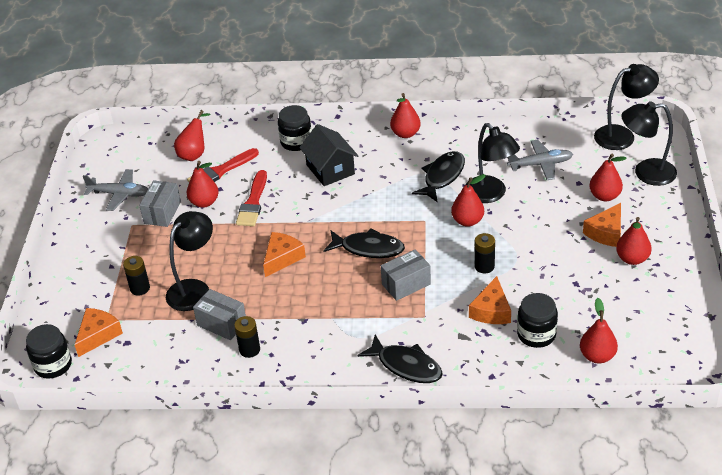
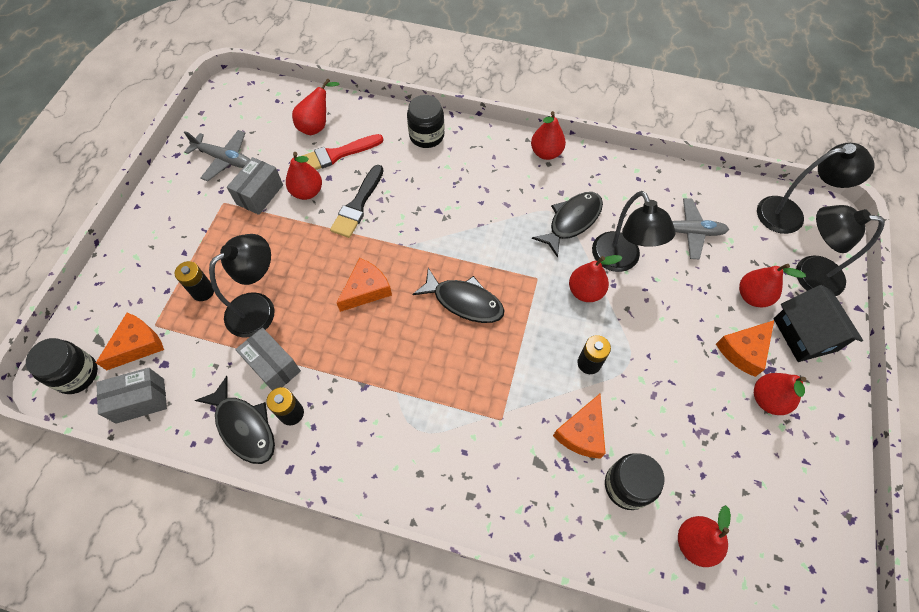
camera: 10 degrees right, 20 degrees up
red brush [236,170,267,226] -> black brush [330,165,384,238]
black house [299,124,358,186] -> black house moved to [773,285,863,362]
black fish [357,335,443,383] -> black fish moved to [195,376,275,464]
grey box [381,249,431,301] -> grey box moved to [97,368,167,424]

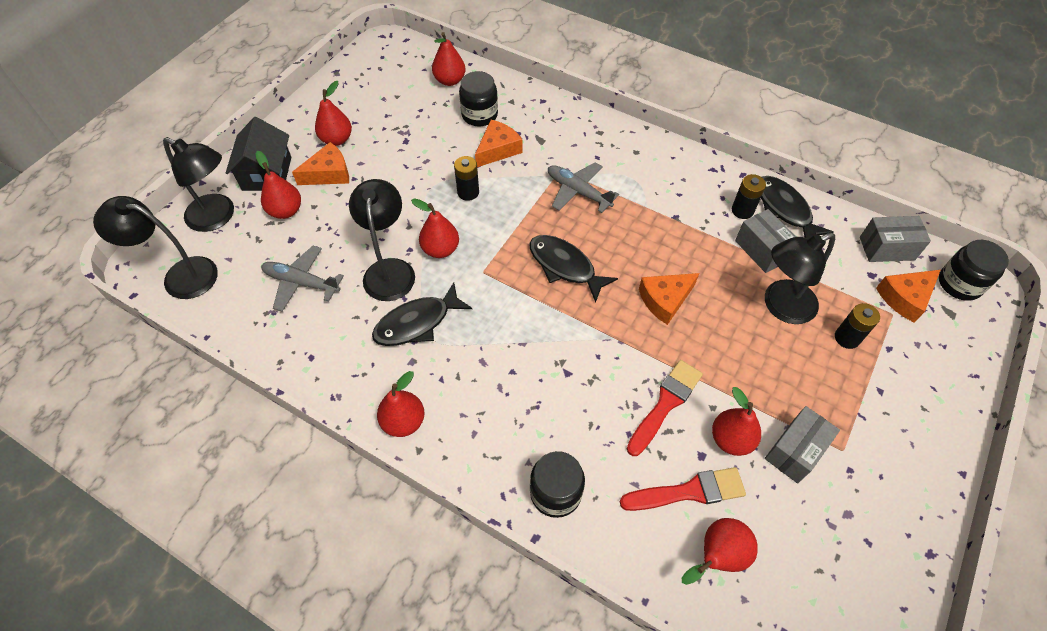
camera: 165 degrees left, 5 degrees down
grey plane [184,130,250,181] -> grey plane moved to [548,162,619,213]
black brush [330,165,384,238] -> red brush [627,360,703,456]

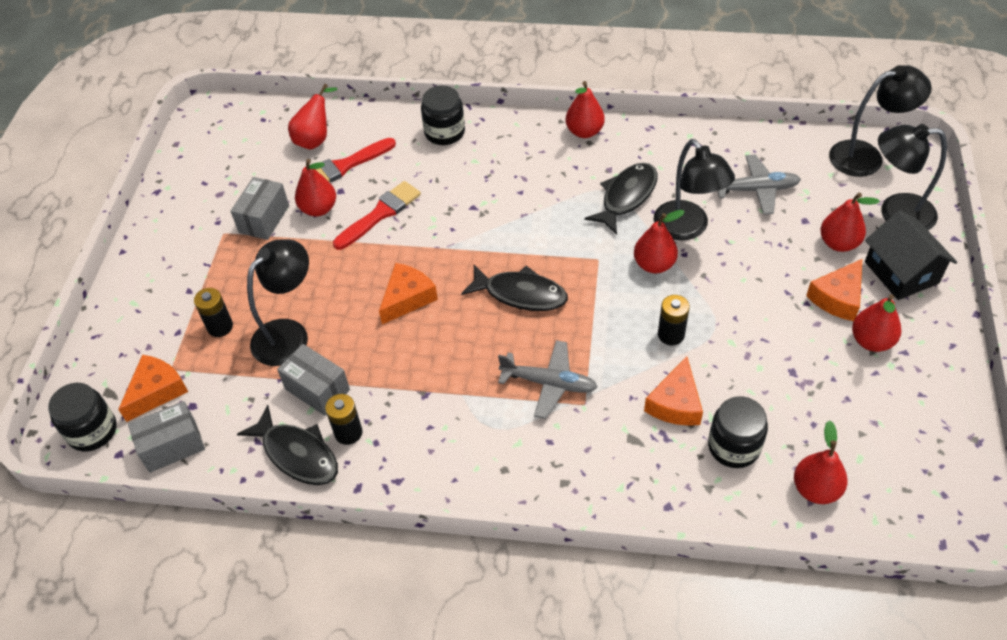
camera: 160 degrees right, 5 degrees down
red brush [627,360,703,456] -> red brush turned 150 degrees counterclockwise [333,181,421,250]

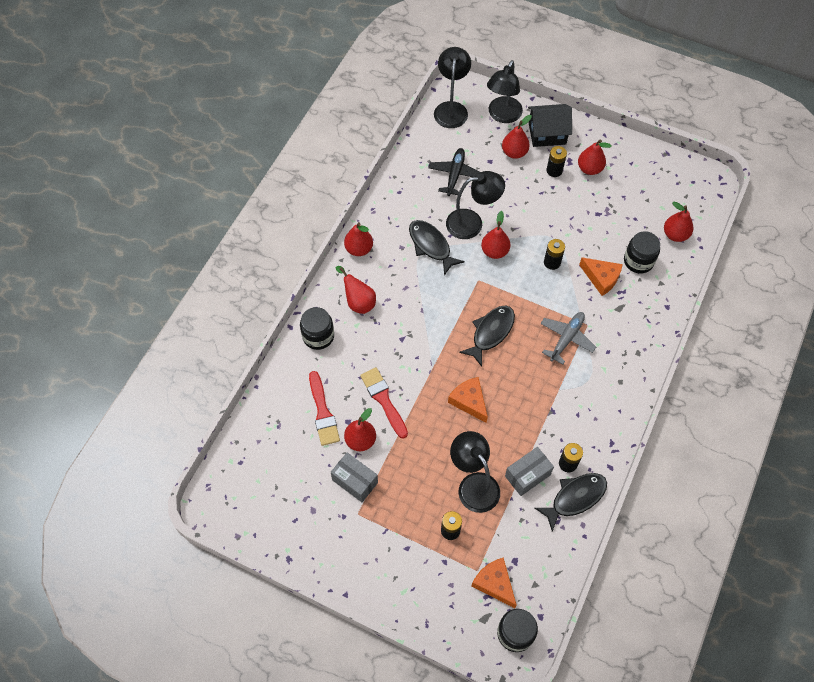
camera: 75 degrees left, 10 degrees up
grey box [128,401,205,473] -> none
red pear [288,84,338,150] -> red pear moved to [336,266,376,314]
grey plane [718,154,801,215] -> black plane [428,148,480,196]
orange cheese [806,259,862,321] -> black battery [547,146,567,177]

